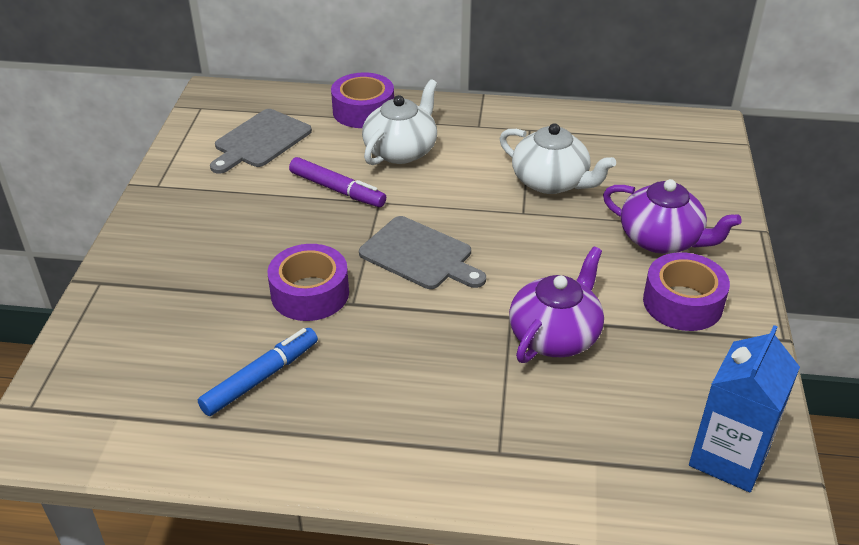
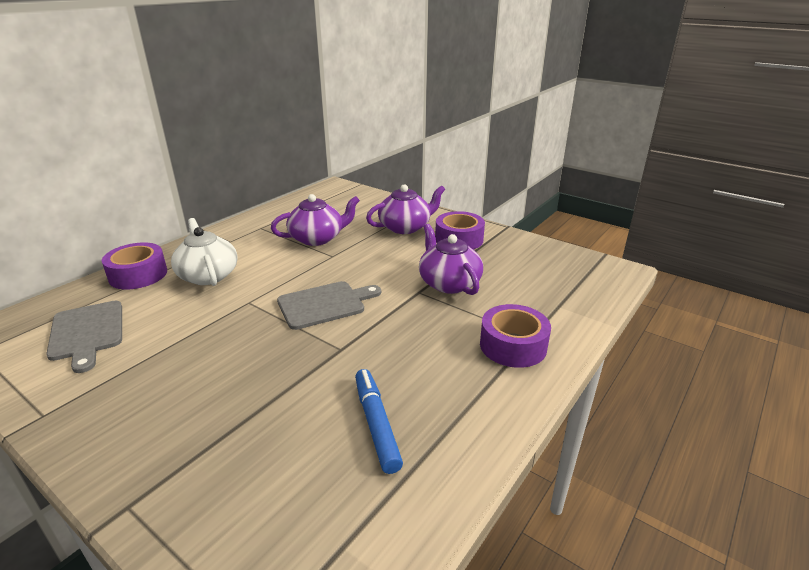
camera: 60 degrees left, 10 degrees down
purple tape [267,244,349,321] -> purple tape moved to [480,304,551,368]
purple marker [289,157,386,207] -> none
white teapot [499,123,616,194] -> purple teapot [271,194,360,246]
blue carton [689,325,800,492] -> none

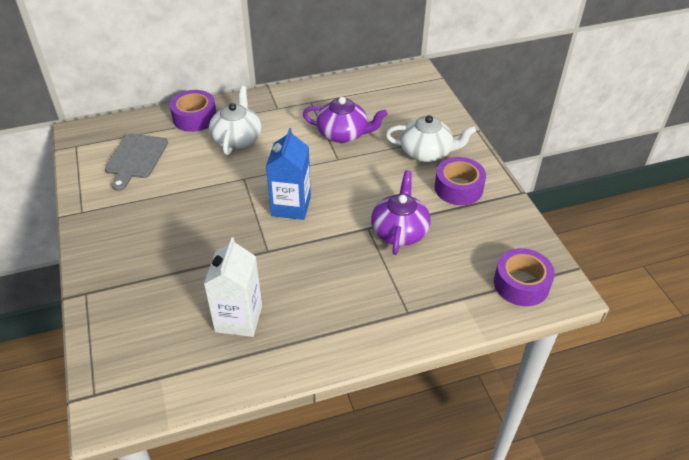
camera: 35 degrees right, 15 degrees up
grey cutting board [277,281,381,330] -> blue carton [266,128,311,220]
blue marker [355,369,403,474] -> white carton [204,237,262,337]
purple teapot [366,184,445,234] -> white teapot [386,115,476,162]
purple tape [480,304,551,368] -> purple tape moved to [494,248,555,306]

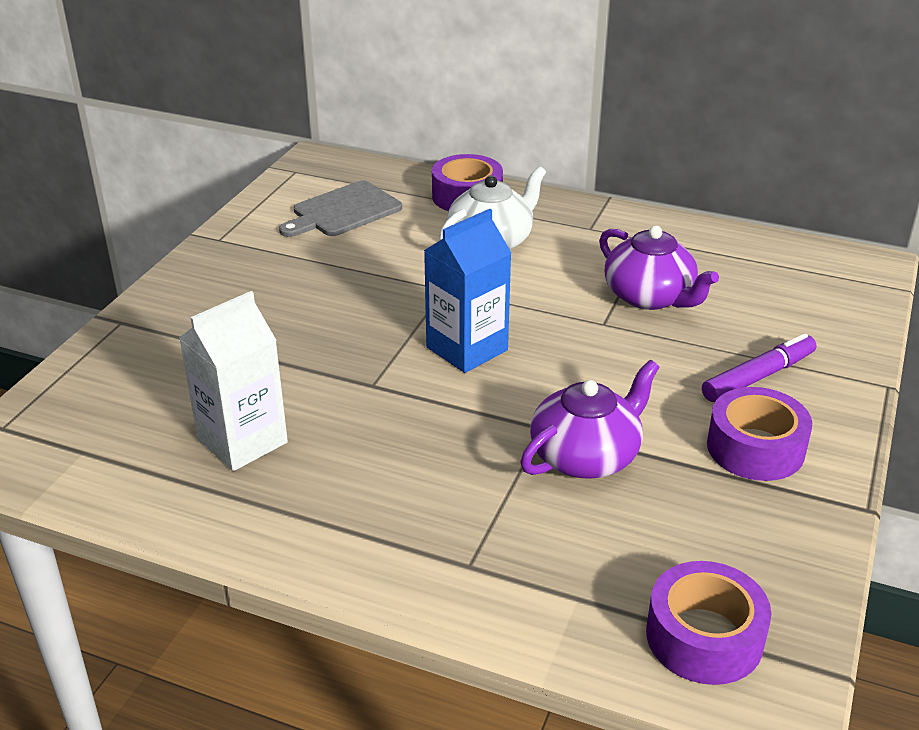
camera: 40 degrees right, 10 degrees down
white teapot [386,115,476,162] -> purple marker [702,333,816,402]

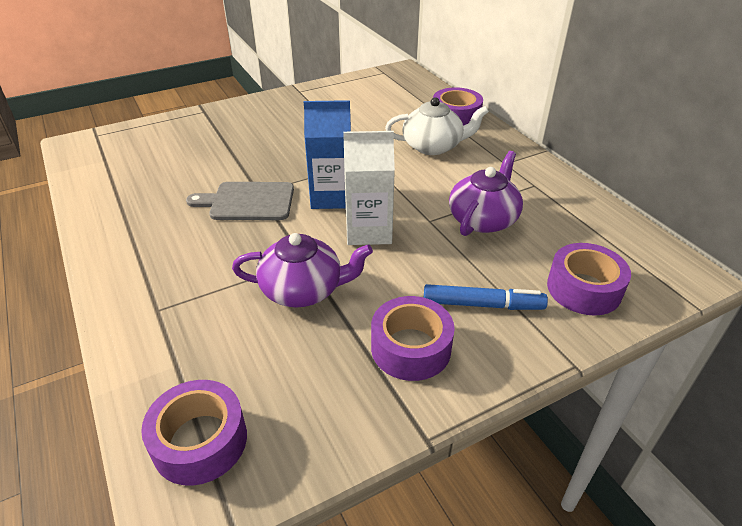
camera: 40 degrees right, 5 degrees up
white carton [179,291,288,471] -> white carton moved to [343,131,395,245]
grey cutting board [279,180,402,237] -> grey cutting board moved to [186,182,294,220]
purple teapot [599,226,719,310] -> purple teapot turned 150 degrees counterclockwise [449,151,523,236]
purple marker [702,333,816,402] -> blue marker [424,284,548,310]
none -> purple tape [547,243,631,316]

